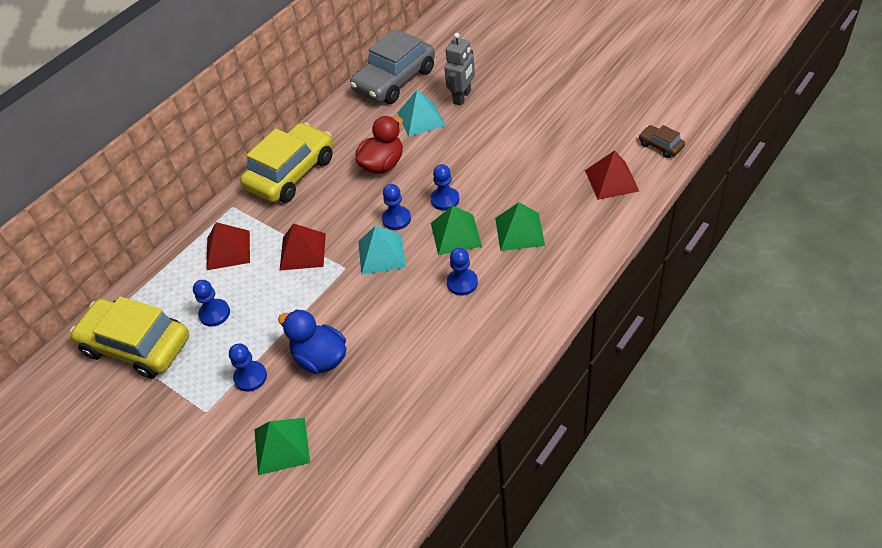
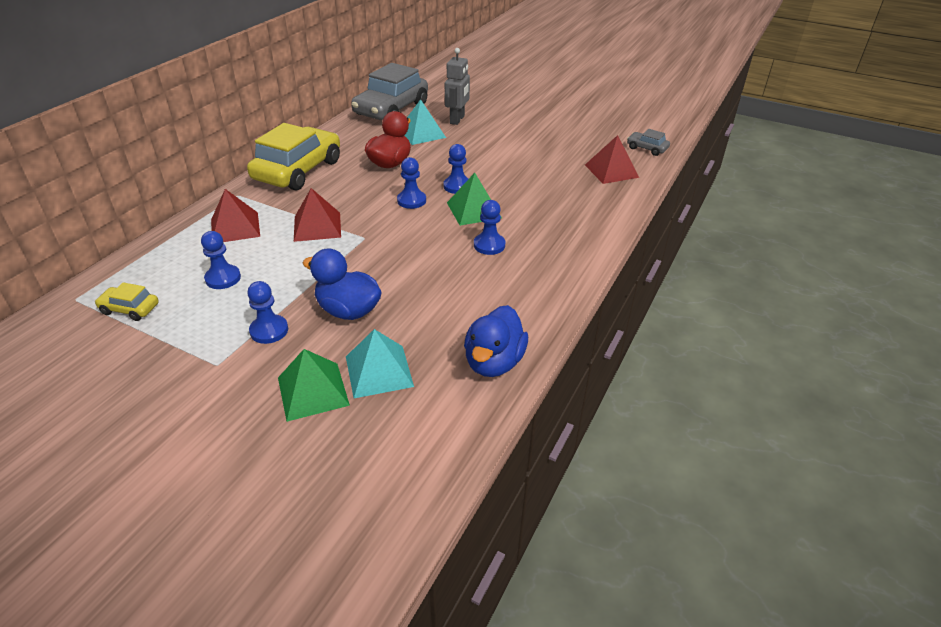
camera: 15 degrees left, 10 degrees down
yellow car [70,296,189,379] -> yellow car [95,282,159,321], size x0.44
turquoise pyramid [358,226,406,275] -> turquoise pyramid moved to [346,329,414,398]
green pyramid [495,202,545,251] -> none
brown car [639,125,685,158] -> grey car [627,129,670,156]
none -> blue duck [464,305,528,377]

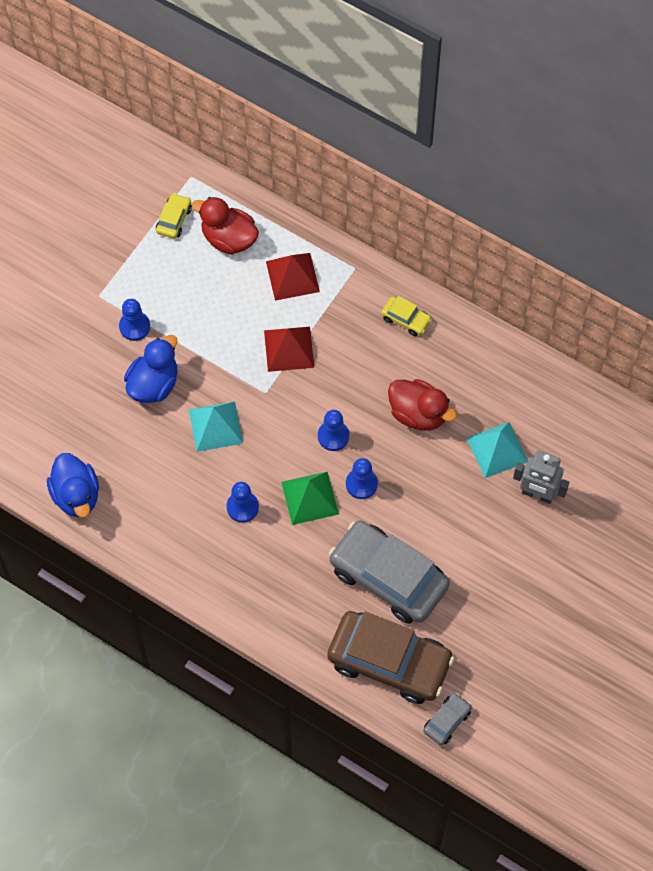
camera: 95 degrees right, 25 degrees up
blue pawn [201,231,241,289] -> none
yellow car [247,123,340,190] -> yellow car [381,296,432,336], size x0.44
green pyramid [278,349,350,422] -> none
turquoise pyramid [346,329,414,398] -> turquoise pyramid moved to [189,402,243,452]
grey car [351,63,428,120] -> grey car moved to [329,520,450,624]
blue duck [464,305,528,377] -> blue duck turned 135 degrees counterclockwise [47,453,99,518]
red pyramid [585,135,639,184] -> brown car [327,611,454,704]
none -> red duck [192,197,259,255]

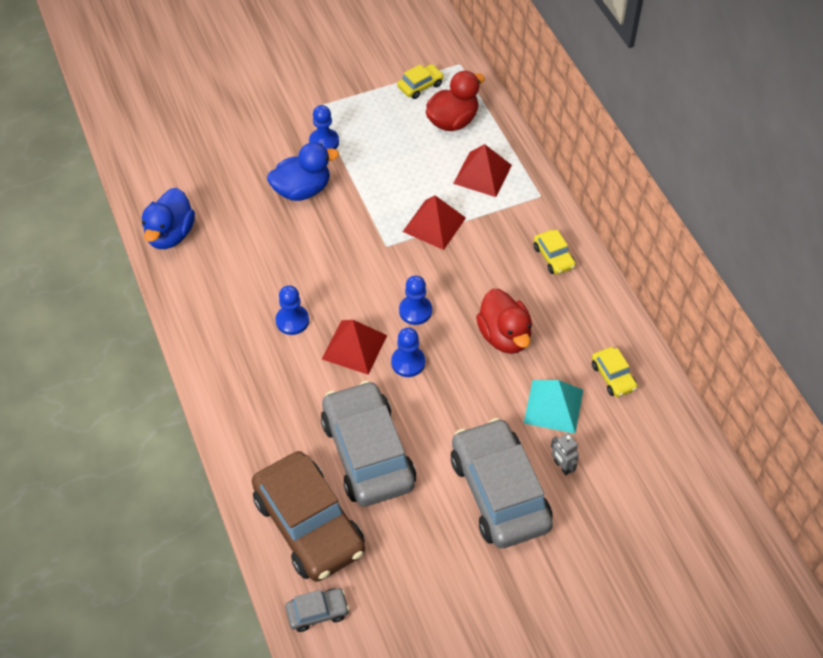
camera: 35 degrees right, 10 degrees down
turquoise pyramid [189,402,243,452] -> none
red duck [192,197,259,255] -> red duck turned 75 degrees clockwise [426,71,485,131]
green pyramid [281,472,339,525] -> red pyramid [322,320,387,375]
grey robot [513,451,570,504] -> grey robot [551,433,579,475], size x0.58
none -> grey car [451,418,553,548]
none -> yellow car [592,347,638,397]

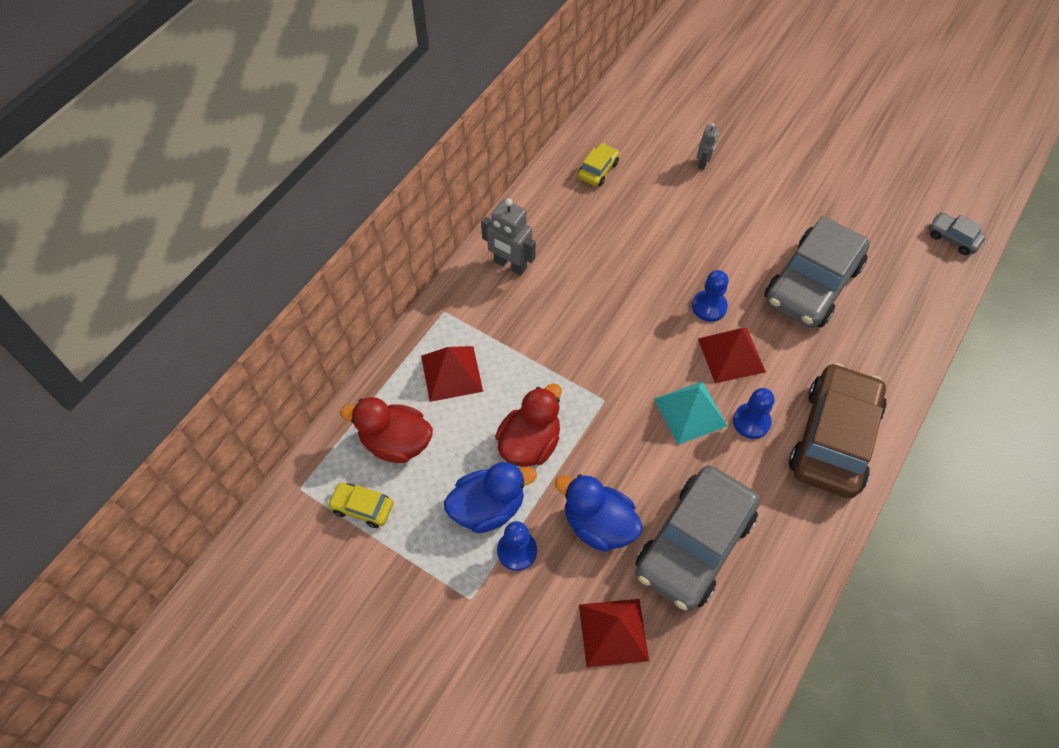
camera: 125 degrees left, 5 degrees up
blue duck [142,188,195,249] -> blue duck moved to [444,462,537,533]
brown car [252,451,365,582] -> brown car moved to [789,363,886,498]
blue pawn [399,276,432,325] -> none
red pyramid [403,195,466,250] -> red pyramid moved to [579,599,649,667]
grey car [451,418,553,548] -> grey car moved to [635,465,760,611]
red duck [476,289,532,354] -> red duck moved to [495,383,562,467]
turquoise pyramid [524,380,583,434] -> turquoise pyramid moved to [654,381,727,445]
yellow car [534,230,576,275] -> grey robot [481,198,536,275]

